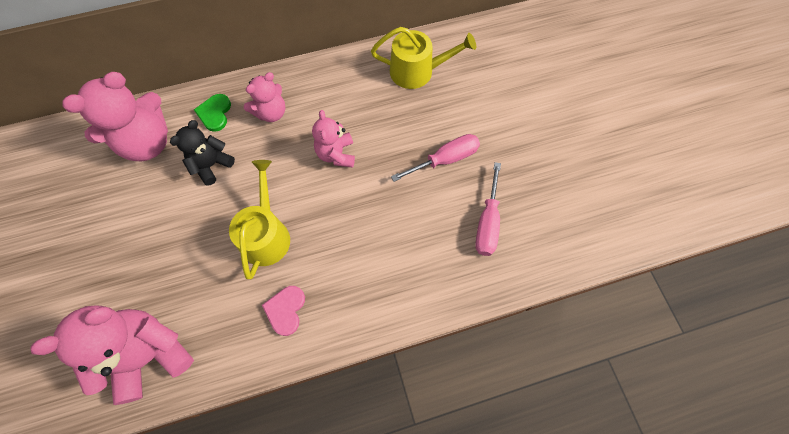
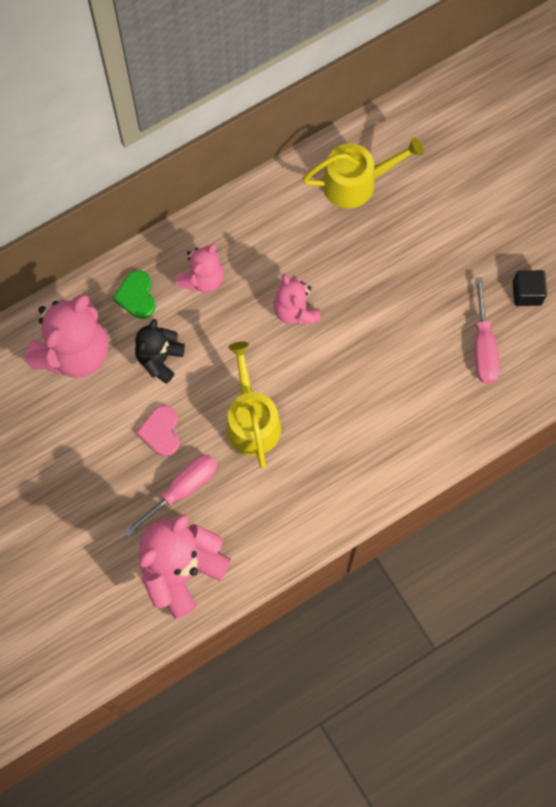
camera: 15 degrees left, 5 degrees up
pink heart [262,286,305,336] -> pink heart moved to [136,405,180,457]
pink screwdriver [391,134,480,182] -> pink screwdriver moved to [124,455,217,537]
none -> black cube [513,270,547,306]

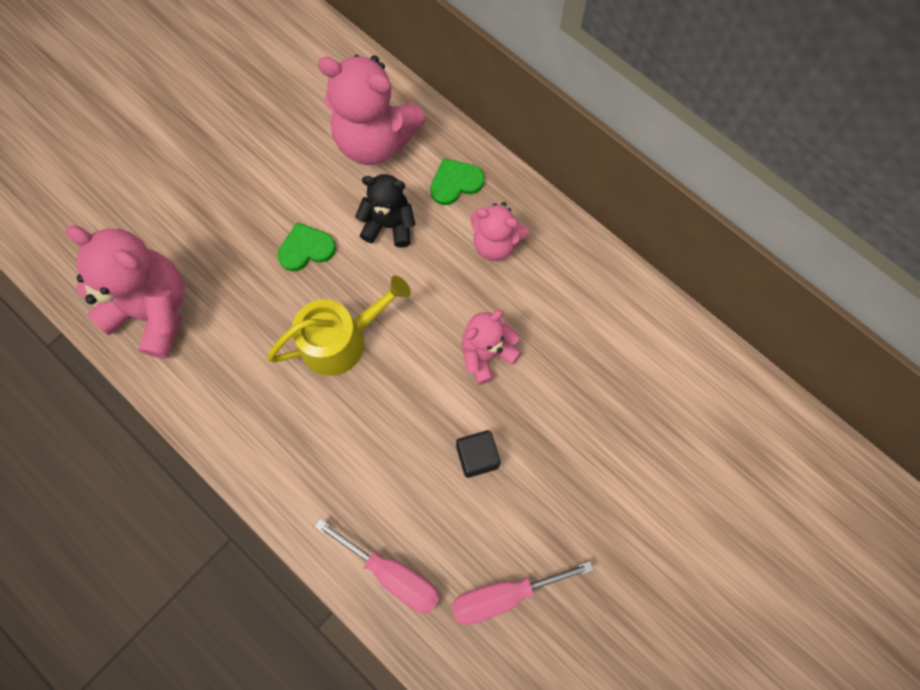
camera: 75 degrees right, 0 degrees up
pink screwdriver [124,455,217,537] -> pink screwdriver moved to [314,519,440,613]
pink heart [136,405,180,457] -> green heart [278,222,336,271]
yellow watering can [302,137,424,208] -> none
black cube [513,270,547,306] -> black cube moved to [456,430,500,478]

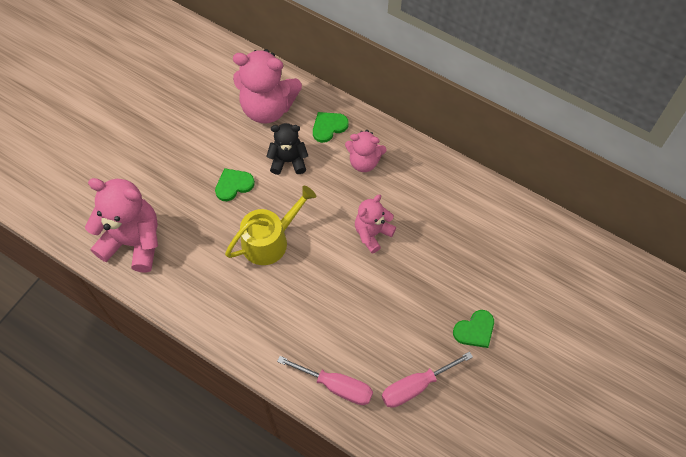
camera: 10 degrees left, 10 degrees down
black cube [456,430,500,478] -> none
none -> green heart [453,310,494,348]

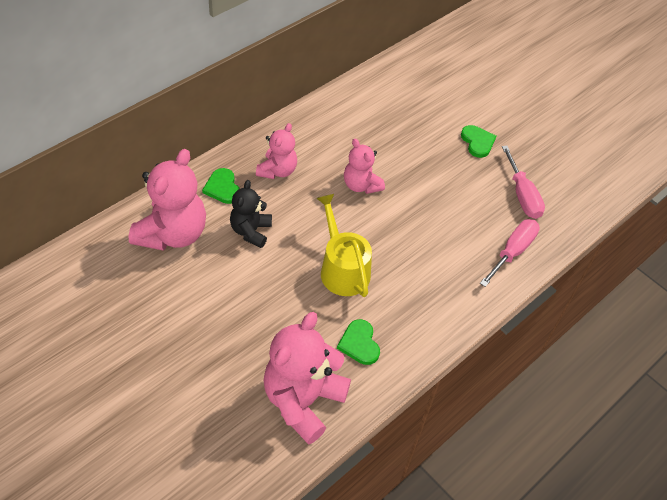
camera: 80 degrees left, 10 degrees down
green heart [215,168,255,201] -> green heart moved to [337,319,380,365]

